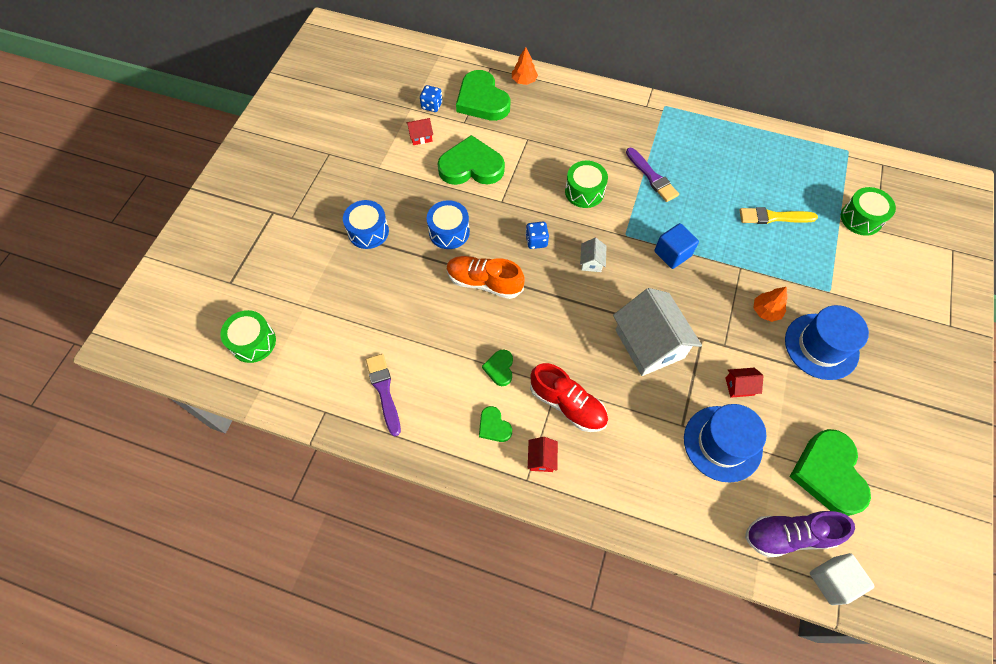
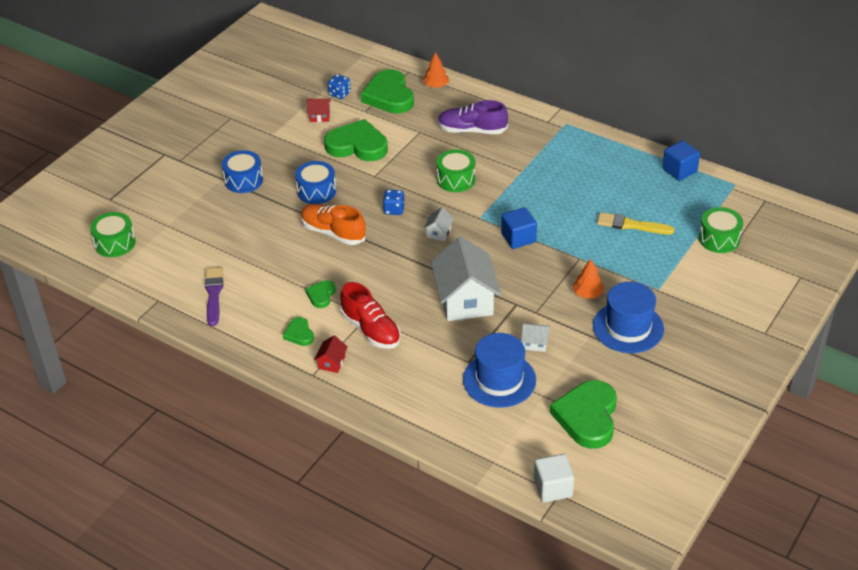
camera: 15 degrees right, 20 degrees down
purple brush [626,147,679,202] -> none
red house [725,368,764,398] -> white house [521,323,550,352]
purple shoe [745,511,855,557] -> purple shoe moved to [438,100,508,134]
none -> blue cube [662,140,700,181]

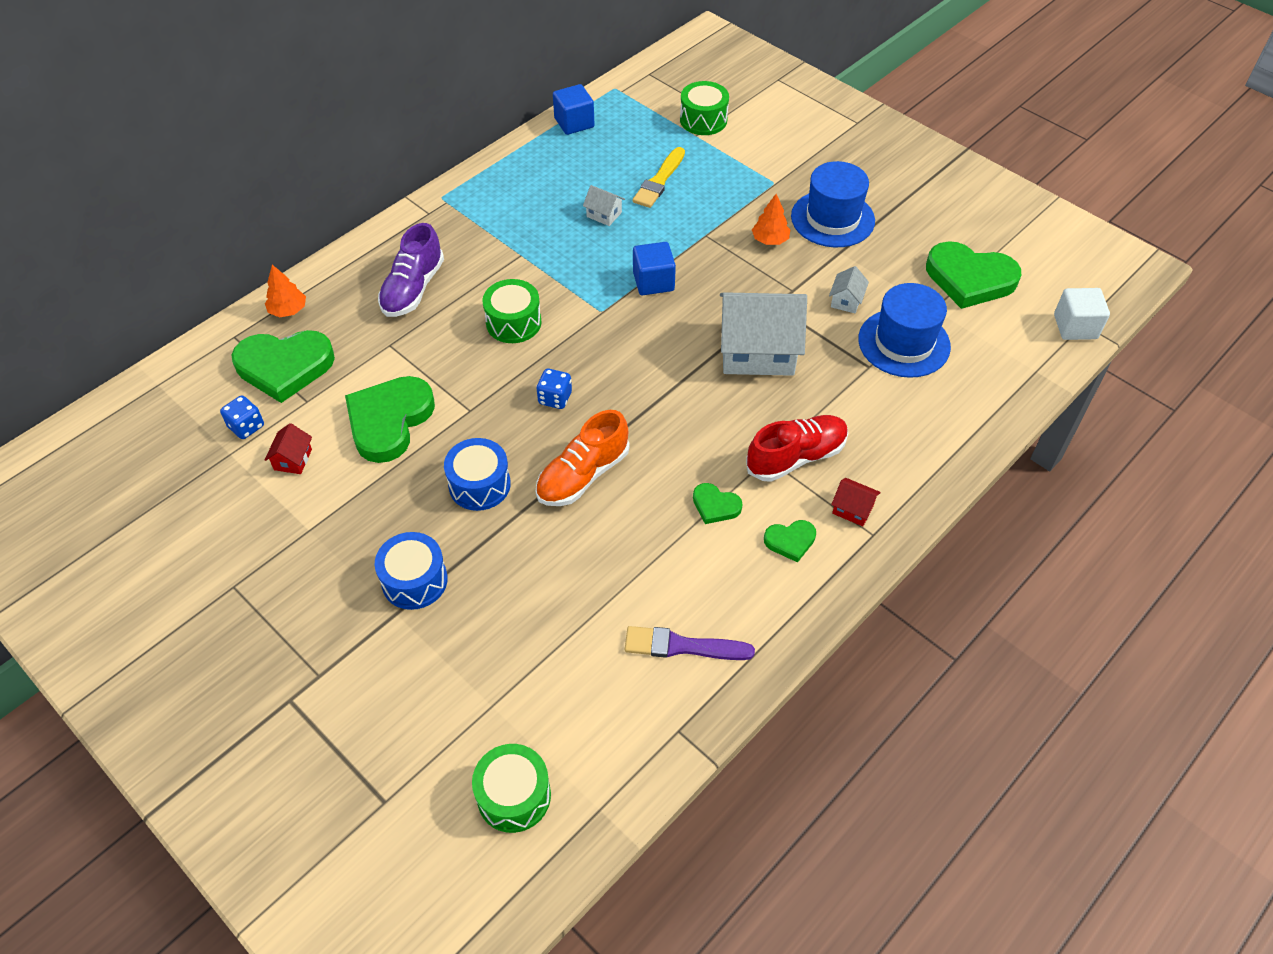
camera: 80 degrees left, 10 degrees up
white house [423,207,454,241] -> white house moved to [583,185,625,226]

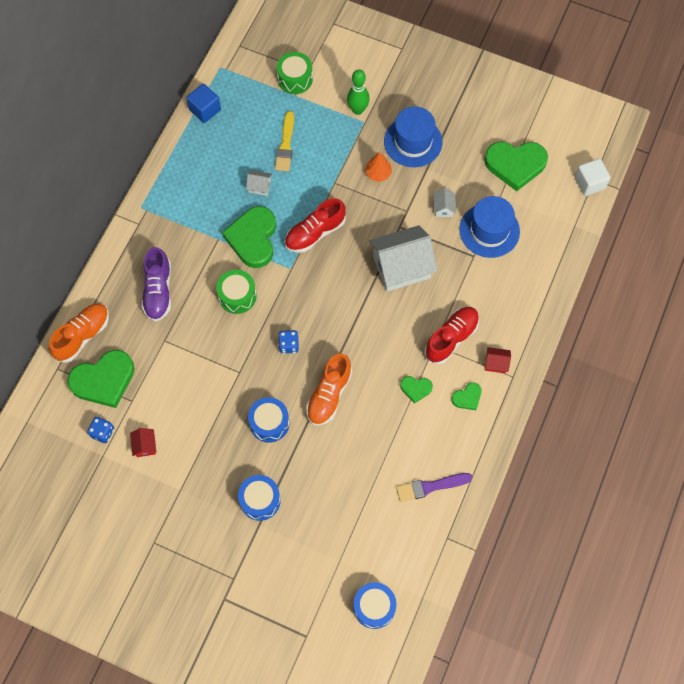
camera: 20 degrees left, 15 degrees up
orange tree [265,265,306,317] -> orange shoe [49,303,109,363]
green heart [345,376,435,463] -> green heart moved to [222,206,276,268]
green drum [472,744,551,833] -> blue drum [353,582,396,629]
blue cube [633,242,676,295] -> red shoe [285,198,346,253]
none -> green bowling pin [347,69,370,115]

